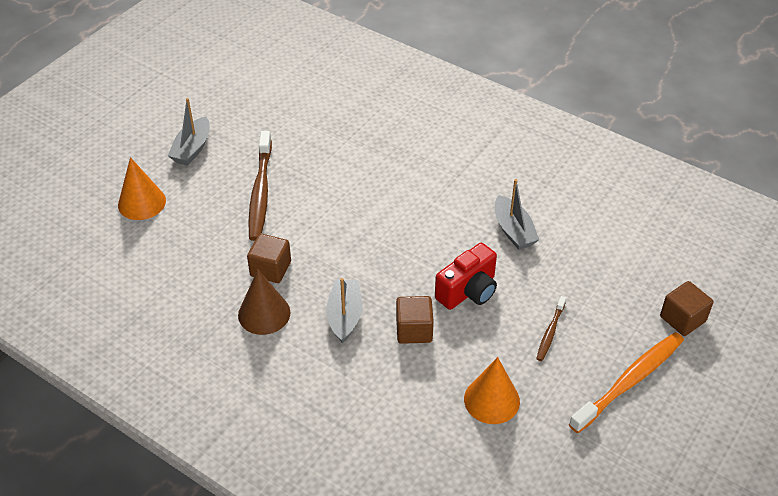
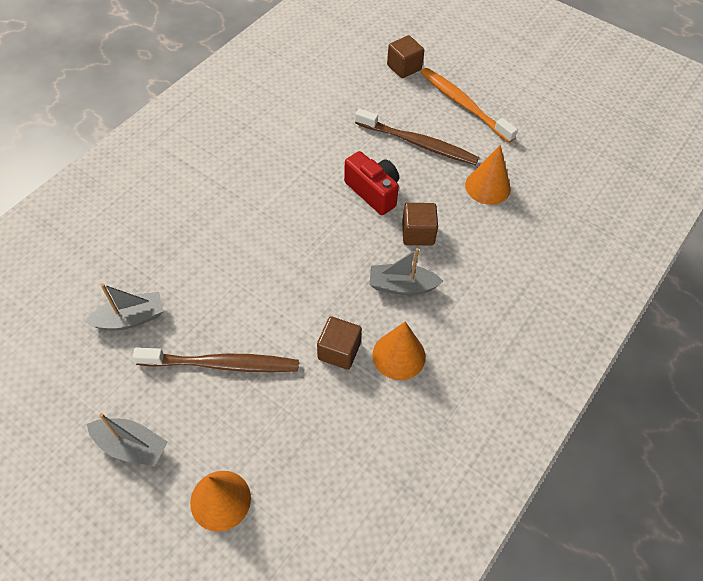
camera: 90 degrees left, 10 degrees up
brown cone [238,269,290,335] -> orange cone [372,322,426,380]
grey boat [495,179,539,250] -> grey boat moved to [85,283,163,330]
brown toothbrush [536,296,566,361] -> brown toothbrush [355,108,479,165], size x1.97

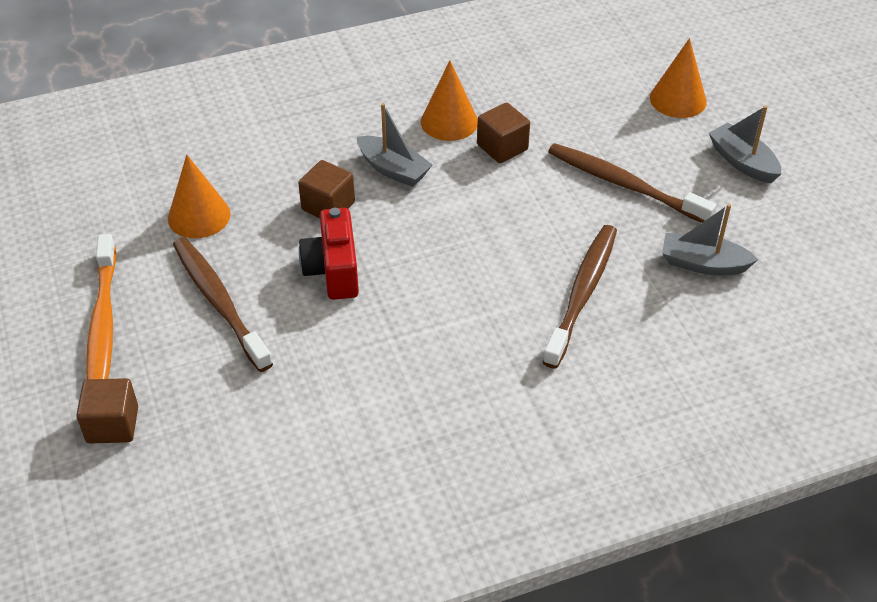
camera: 145 degrees left, 10 degrees down
none -> brown toothbrush [542,225,617,368]

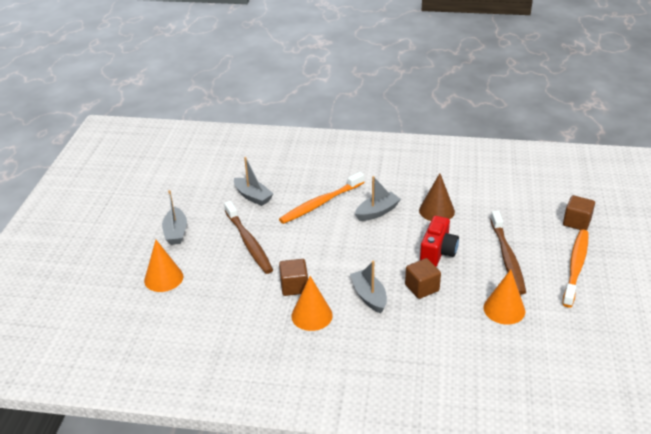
camera: 150 degrees left, 10 degrees down
brown toothbrush [542,225,617,368] -> orange toothbrush [279,172,365,224]
none -> grey boat [355,176,401,221]
none -> brown cone [419,173,455,221]

